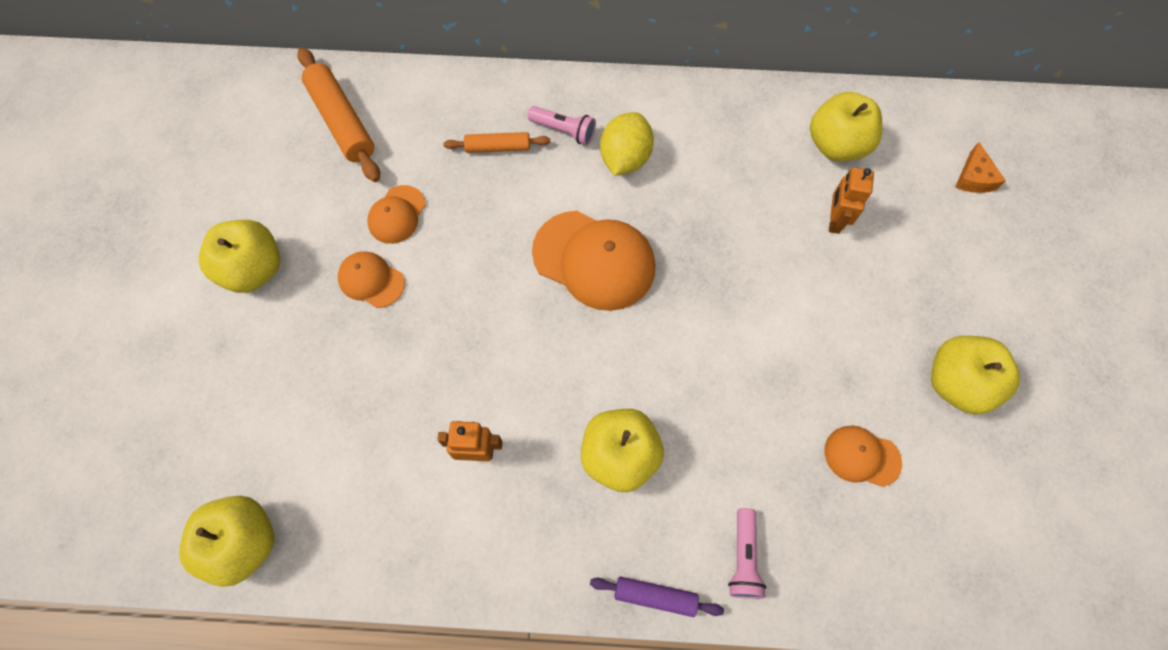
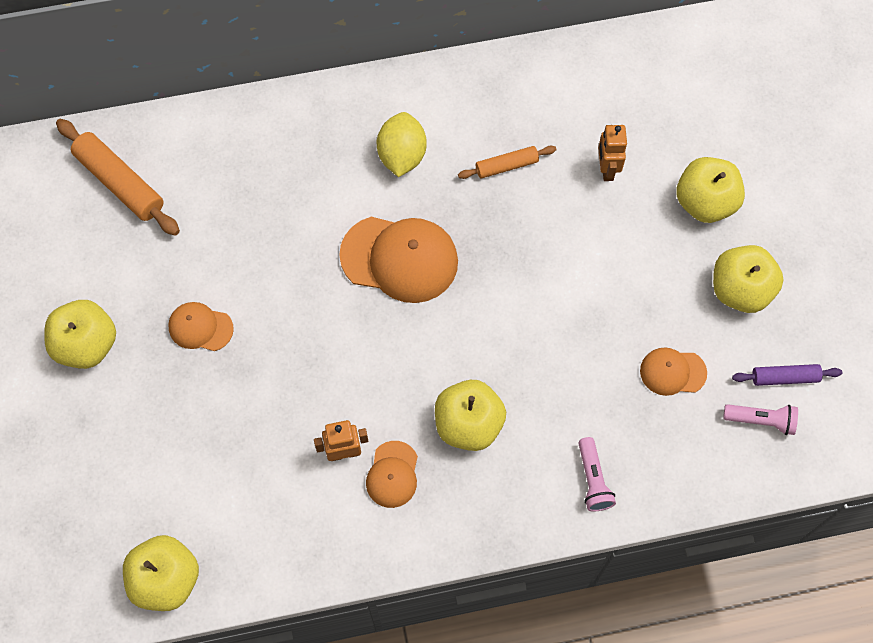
camera: 15 degrees left, 0 degrees up
orange cap [367,185,426,244] -> orange cap moved to [366,441,418,508]
orange rolling pin [444,132,550,153] -> orange rolling pin moved to [458,146,556,179]
pink flashlight [528,106,596,145] -> pink flashlight moved to [723,404,798,435]
purple rolling pin [590,576,724,617] -> purple rolling pin moved to [732,364,842,386]
yellow apple [810,92,882,162] -> yellow apple moved to [676,157,745,223]
orange cheese [955,142,1006,193] -> none

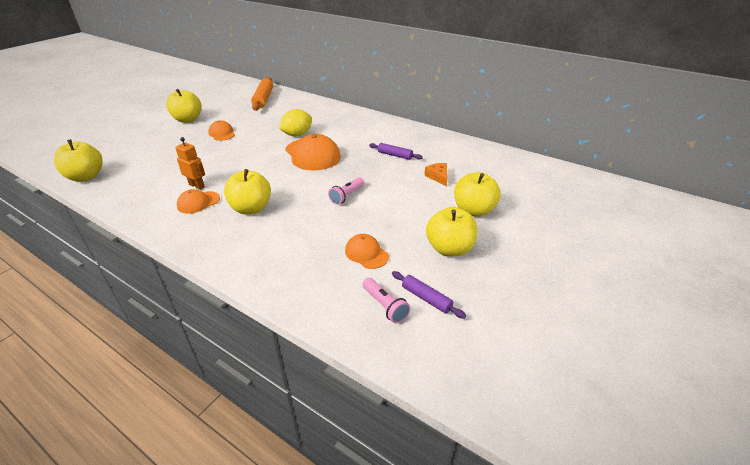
camera: 45 degrees right, 30 degrees down
yellow lemon [377,112,427,177] -> yellow lemon moved to [279,109,312,136]
orange rolling pin [458,146,556,179] -> purple rolling pin [369,143,423,160]
pink flashlight [578,437,616,511] -> pink flashlight moved to [328,177,364,205]
orange robot [598,125,627,181] -> orange cheese [424,163,448,187]

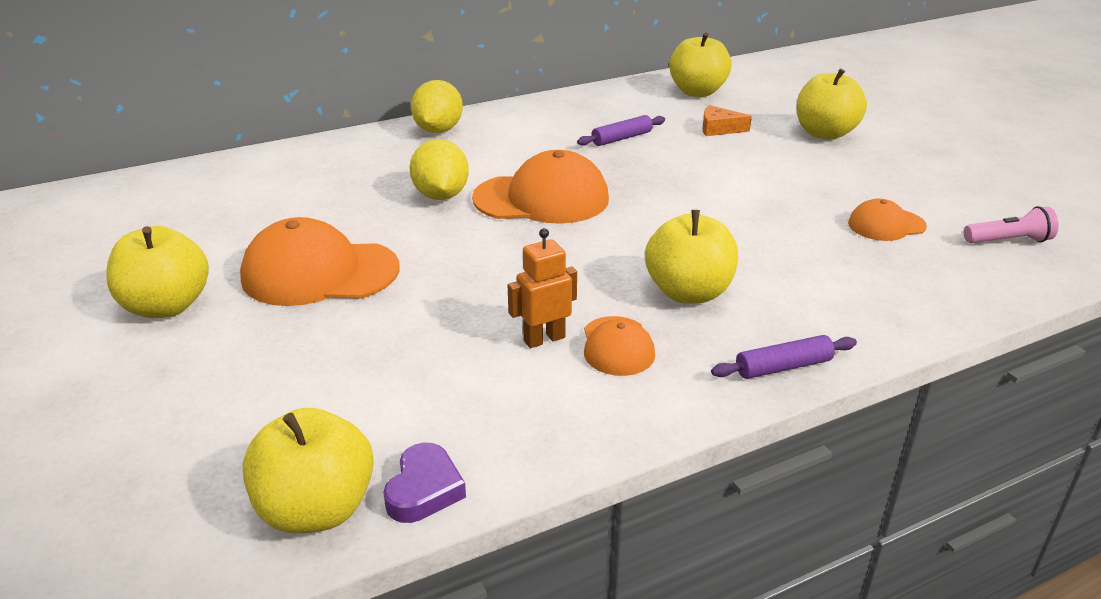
camera: 60 degrees left, 5 degrees down
orange cap [208,120,235,141] -> orange cap [240,217,399,306], size x1.85
orange rolling pin [251,77,273,111] -> none
pink flashlight [328,177,364,205] -> none
purple rolling pin [392,271,466,319] -> purple rolling pin moved to [711,335,857,379]
yellow apple [426,207,478,257] -> yellow apple moved to [669,33,732,97]
none -> purple heart [383,443,466,523]
none -> yellow lemon [411,80,463,133]

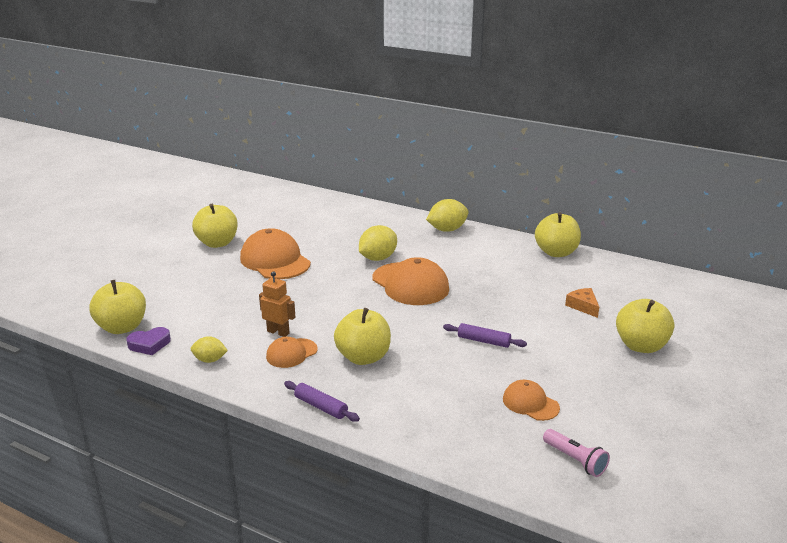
camera: 55 degrees right, 5 degrees down
purple rolling pin [577,115,665,146] -> purple rolling pin moved to [443,323,527,348]
yellow apple [669,33,732,97] -> yellow apple moved to [535,212,581,257]
none -> yellow lemon [191,336,228,363]

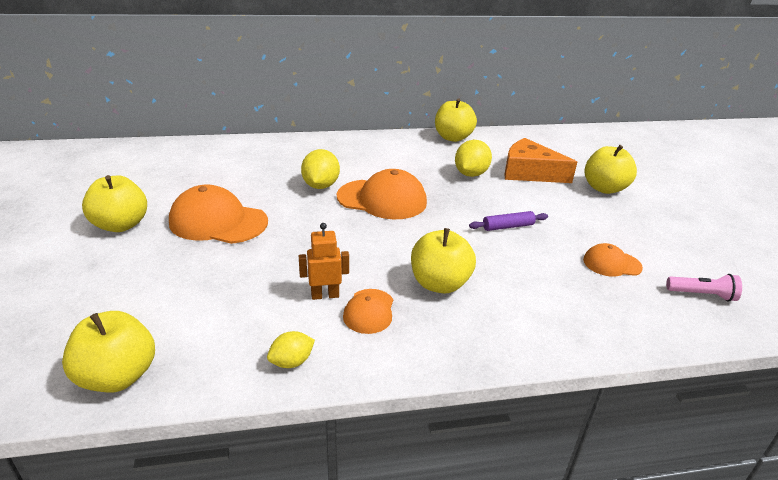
camera: 40 degrees left, 5 degrees up
purple heart [126,327,171,355] -> none
purple rolling pin [284,381,360,422] -> none
yellow lemon [426,199,469,232] -> yellow lemon moved to [455,140,492,177]
orange cheese [565,288,599,318] -> orange cheese [504,138,577,183], size x2.01

